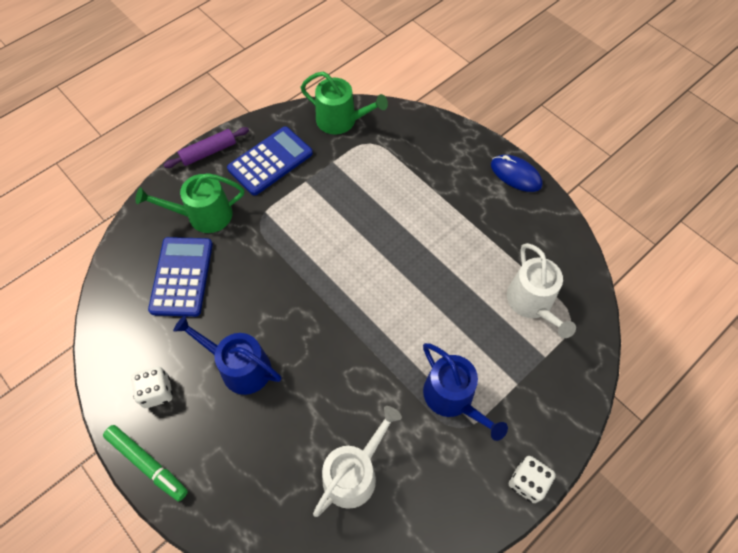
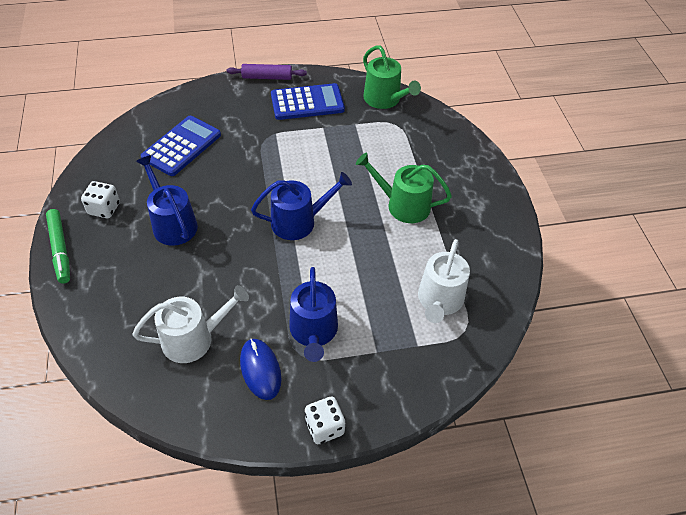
camera: 30 degrees right, 10 degrees down
green watering can [136,173,244,233] -> green watering can moved to [356,153,452,223]
blue mouse [491,155,543,192] -> blue mouse moved to [240,339,281,400]
none -> blue watering can [251,172,352,240]

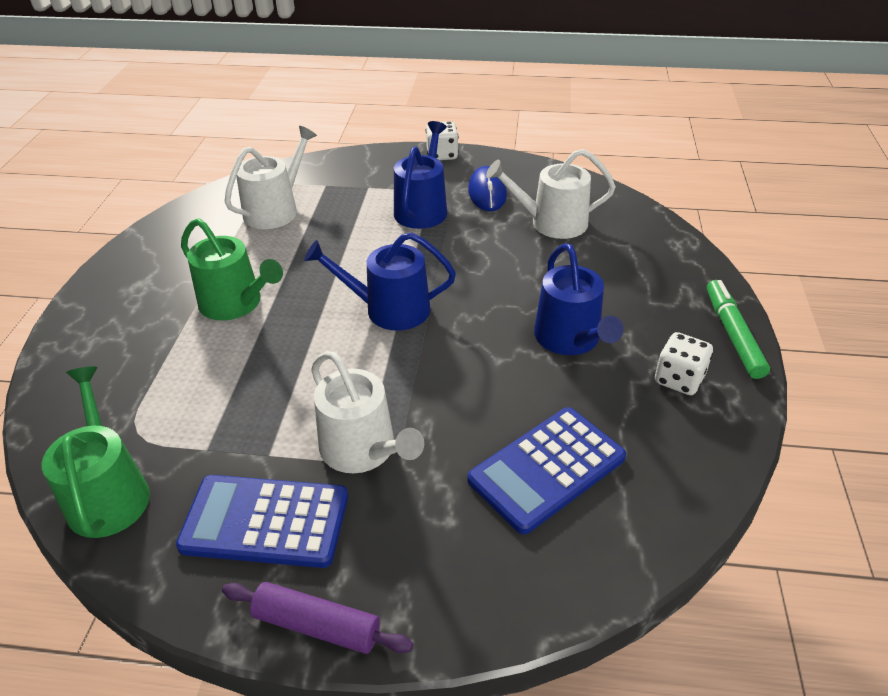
camera: 160 degrees left, 10 degrees down
none -> white watering can [311,351,424,473]

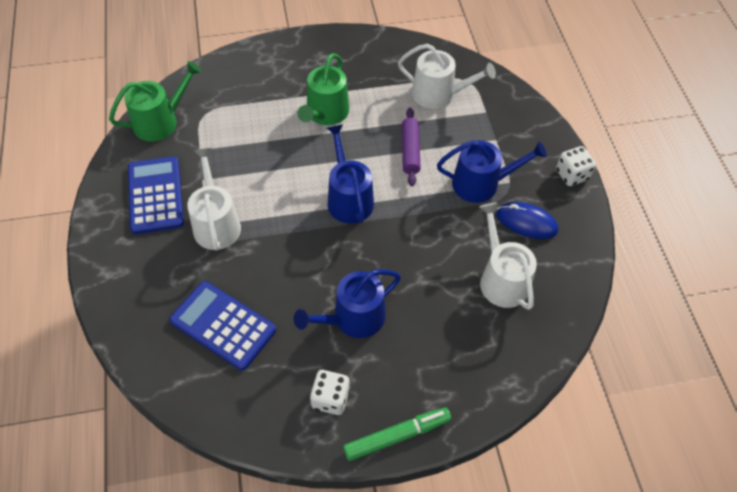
camera: 70 degrees right, 15 degrees up
purple rolling pin [222,582,413,654] -> purple rolling pin moved to [402,108,421,186]
white watering can [311,351,424,473] -> white watering can turned 135 degrees clockwise [187,148,241,251]
blue mouse [468,166,507,211] -> blue mouse turned 45 degrees clockwise [496,202,558,239]

